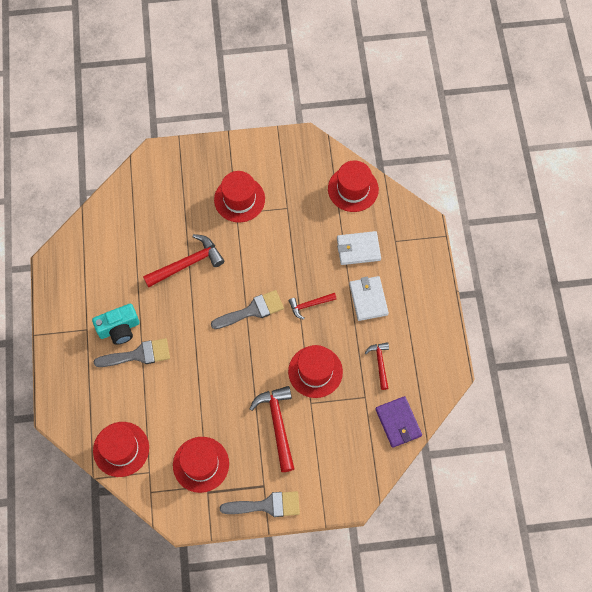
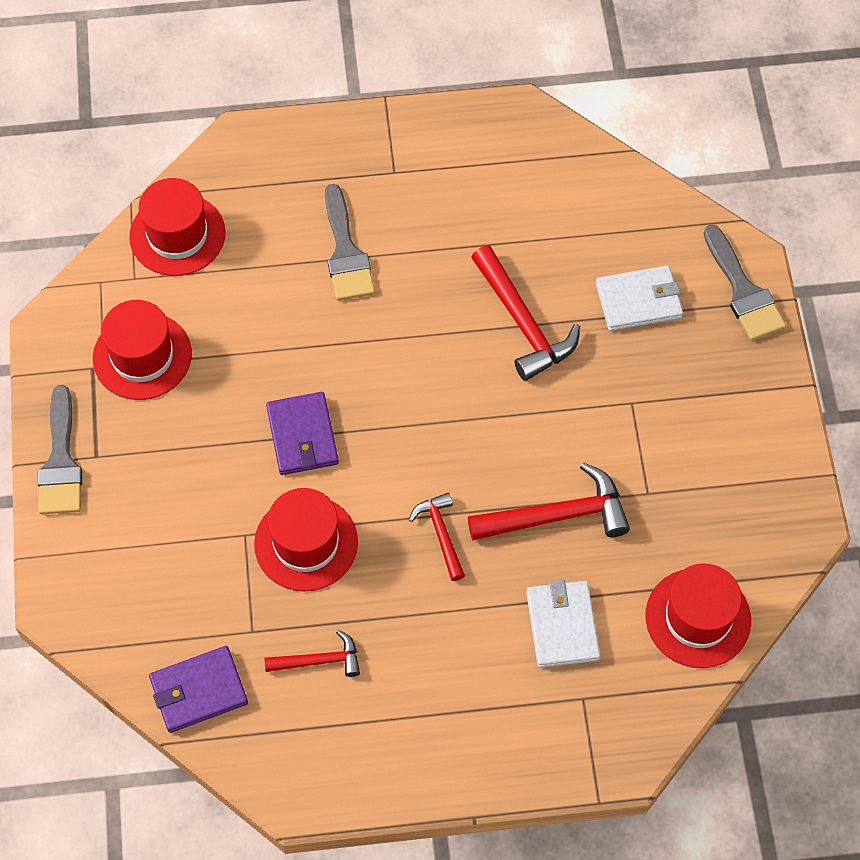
camera: 90 degrees right, 5 degrees down
turquoise camera [92,304,140,345] -> none
grey brush [211,290,284,329] -> grey brush moved to [704,224,786,341]
red hat [214,171,265,222] -> none
red hammer [249,386,295,472] -> red hammer moved to [468,463,630,541]
white wallet [349,276,389,321] -> white wallet moved to [596,265,683,331]
none -> purple wallet [266,392,339,475]

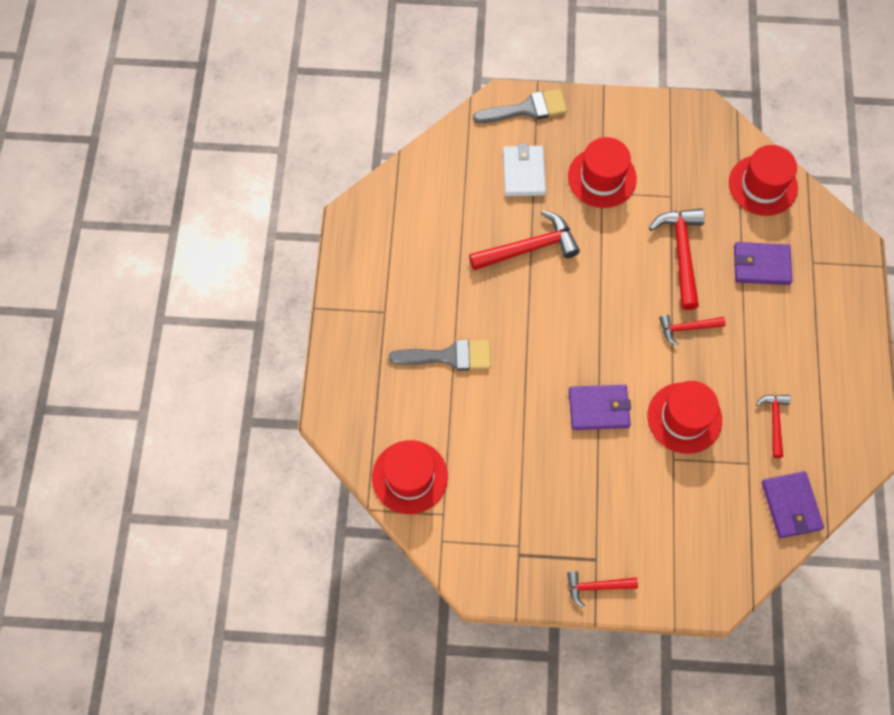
camera: 80 degrees left, 5 degrees up
grey brush [38,385,82,514] -> red hammer [567,571,638,608]
red hat [93,300,192,400] -> red hat moved to [568,137,637,208]
white wallet [526,580,600,668] -> purple wallet [734,242,792,285]

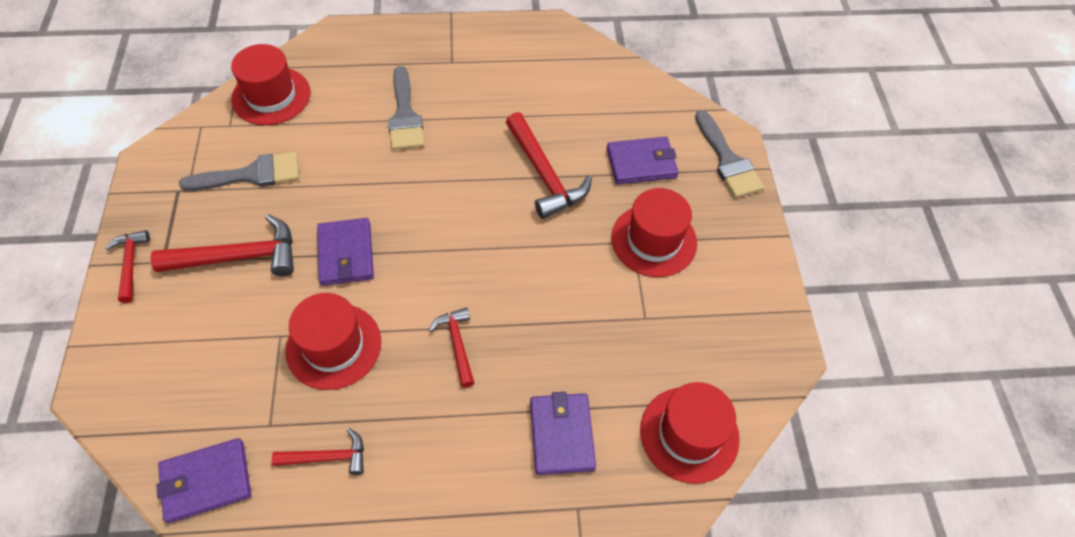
camera: 80 degrees right, 10 degrees down
white wallet [503,144,546,196] -> purple wallet [607,136,679,185]
red hammer [649,209,705,310] -> red hammer moved to [150,214,294,276]
none -> grey brush [179,152,299,191]

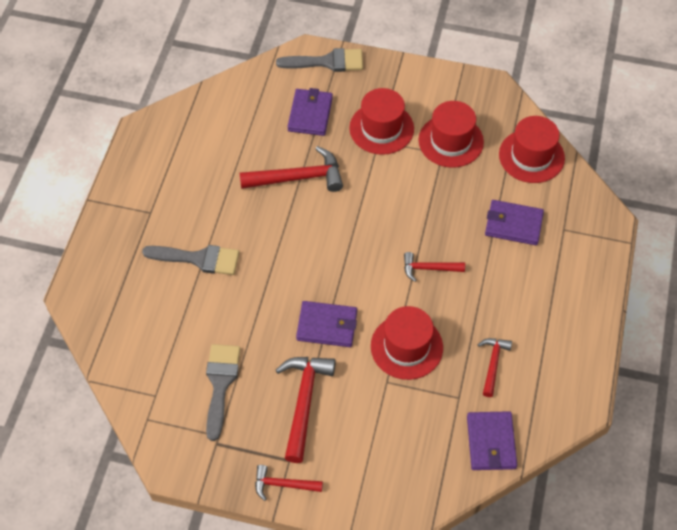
camera: 70 degrees left, 0 degrees up
red hat [231,44,310,125] -> red hat moved to [418,101,484,168]

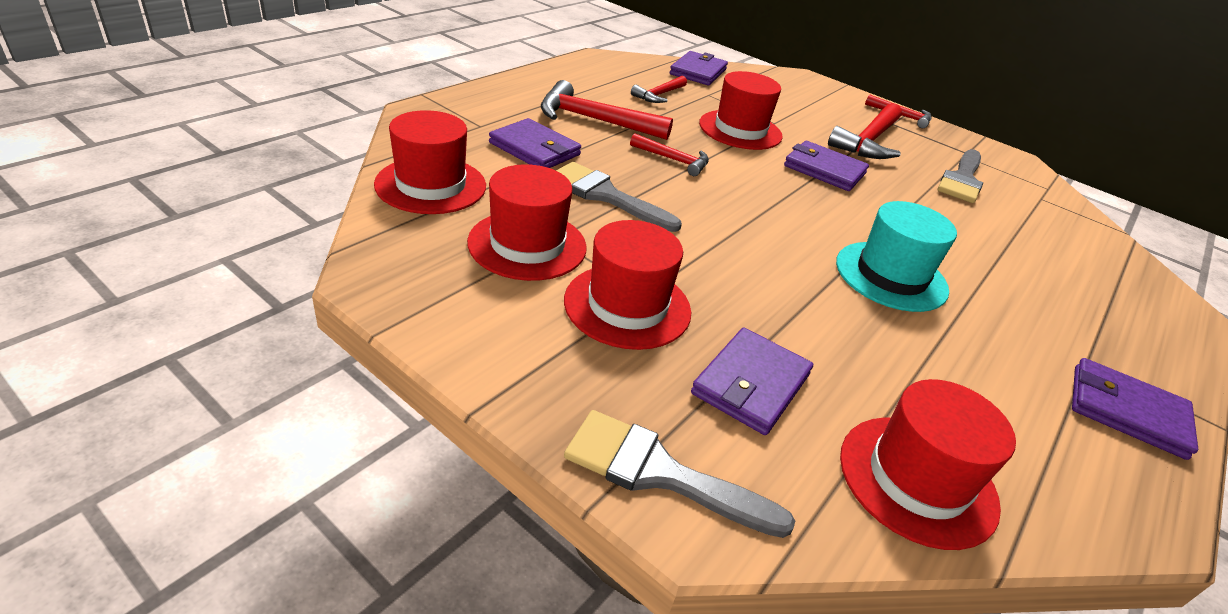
camera: 160 degrees left, 20 degrees down
grey brush [142,245,240,275] -> grey brush moved to [556,162,682,232]
red hammer [239,146,343,192] -> red hammer moved to [541,80,673,140]
none -> turquoise hat [836,201,957,312]
none -> red hat [840,379,1016,550]
none -> purple wallet [1072,358,1198,460]

